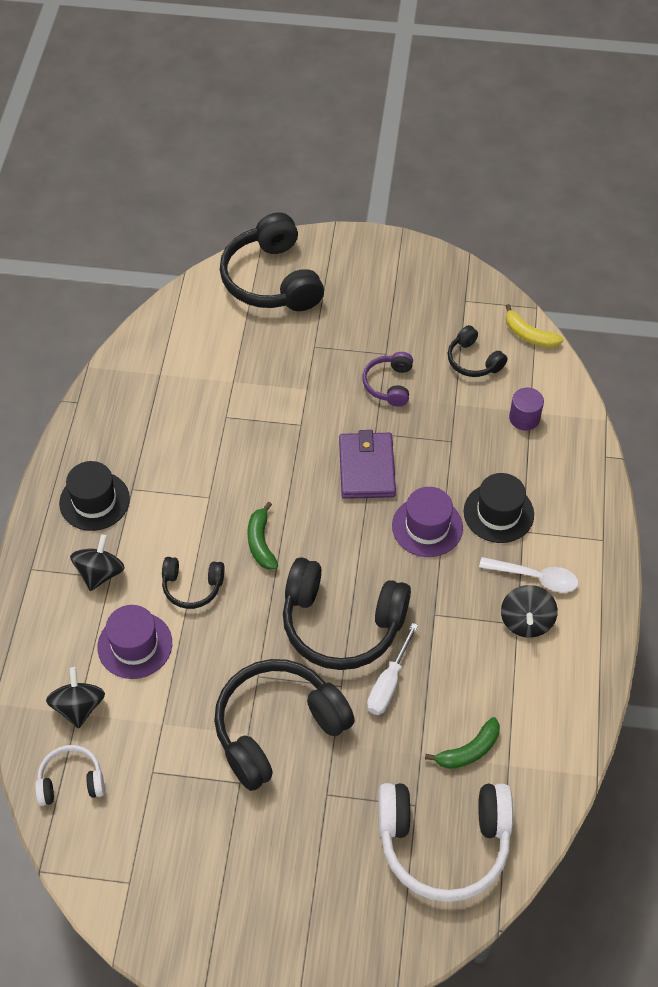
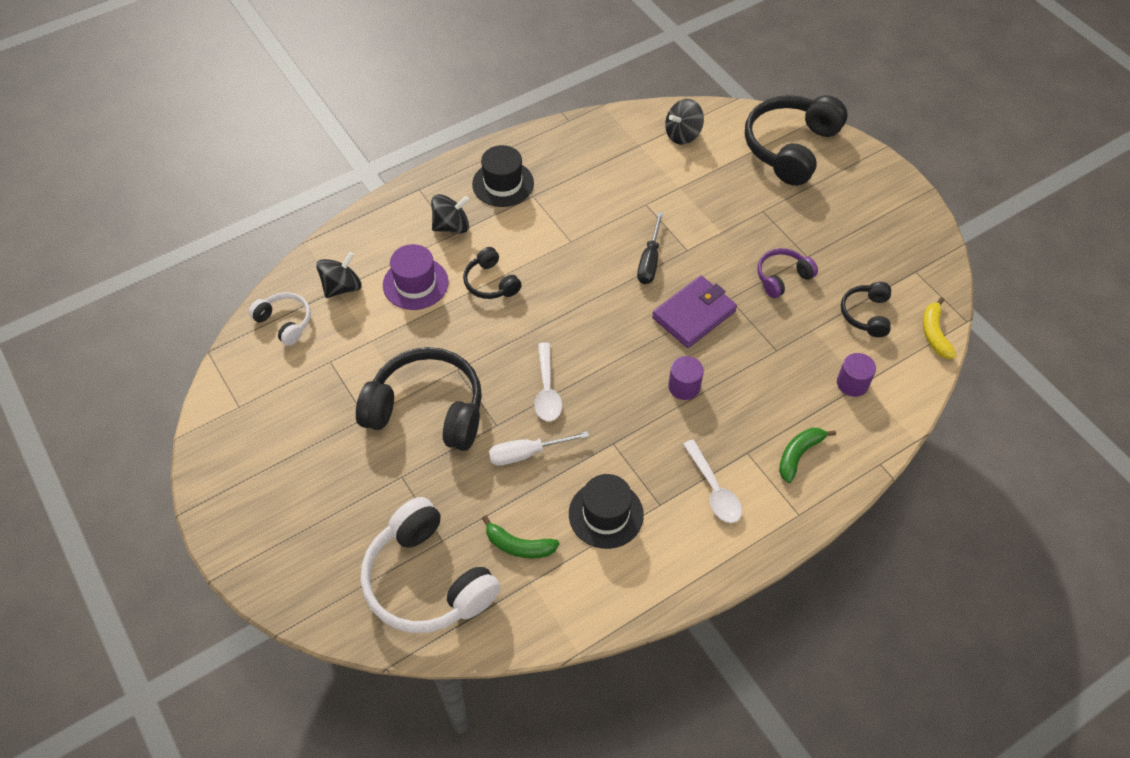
camera: 50 degrees right, 0 degrees up
green banana [247,502,278,570] -> green banana moved to [779,428,836,483]
black headphones [283,557,411,670] -> white spoon [534,342,562,422]
purple hat [392,487,463,557] -> purple cylinder [668,356,704,400]
black hat [464,473,534,543] -> black hat moved to [569,474,644,549]
black spinning top [501,585,558,638] -> black spinning top moved to [665,99,704,145]
none -> black screwdriver [637,212,663,284]

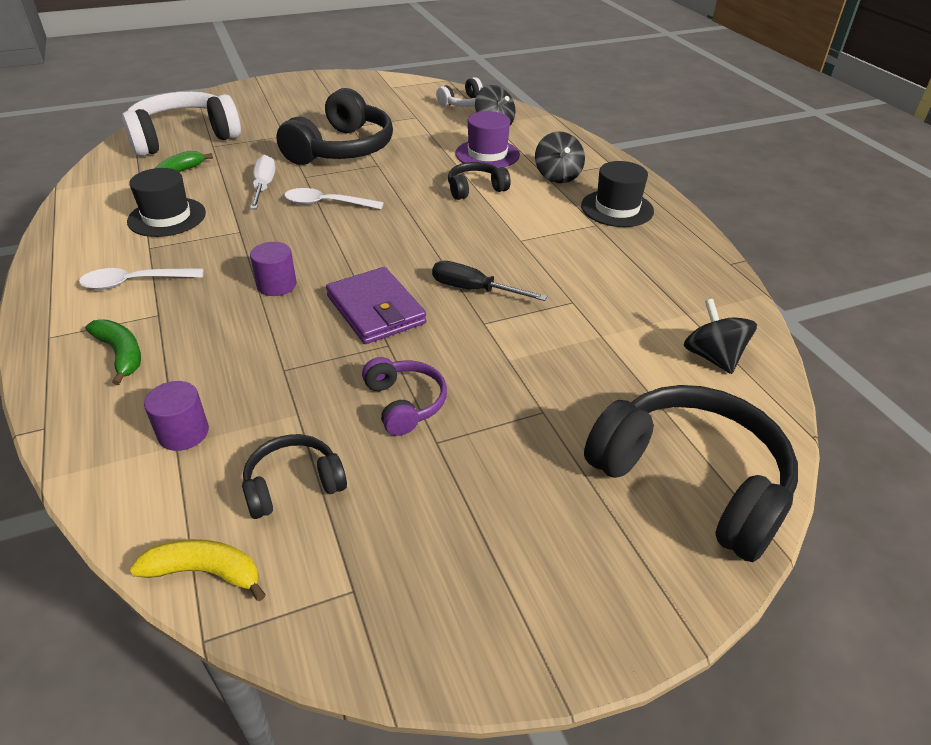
camera: 100 degrees right, 15 degrees down
black headphones [841,282,891,337] -> black headphones turned 45 degrees counterclockwise [242,434,347,519]

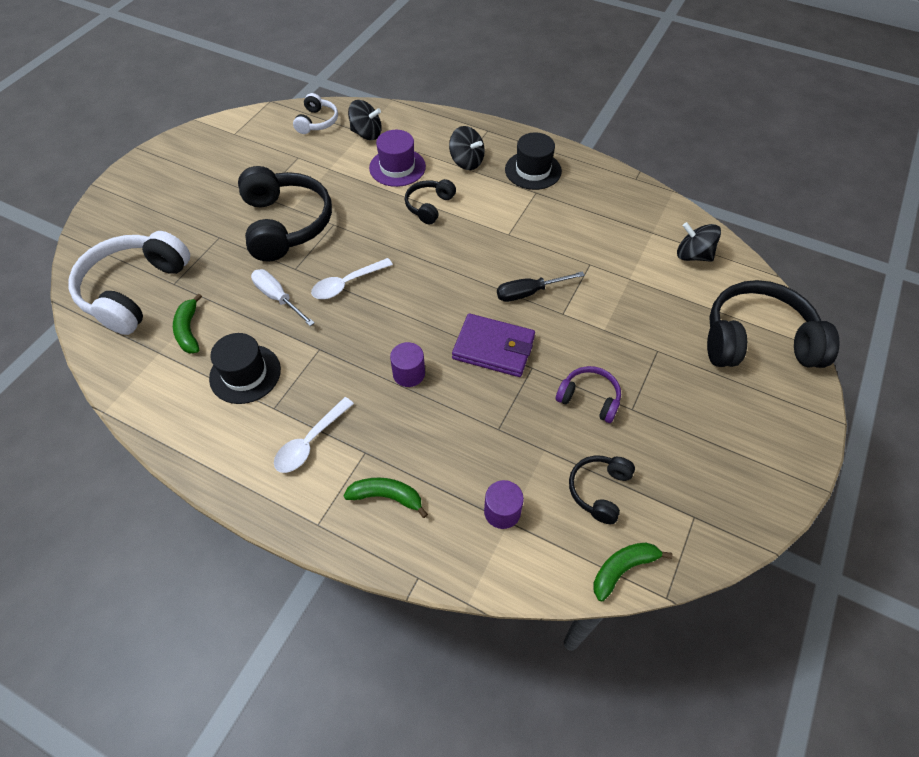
camera: 40 degrees left, 15 degrees up
yellow banana [130,539,266,601] -> green banana [593,542,673,601]

